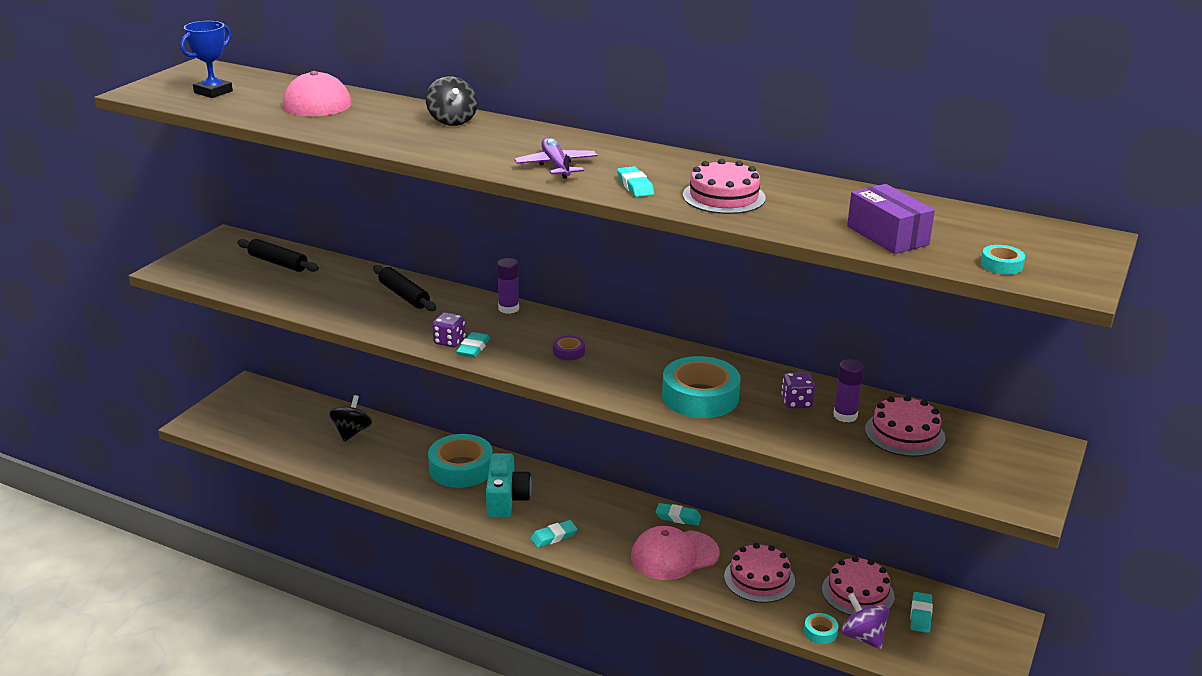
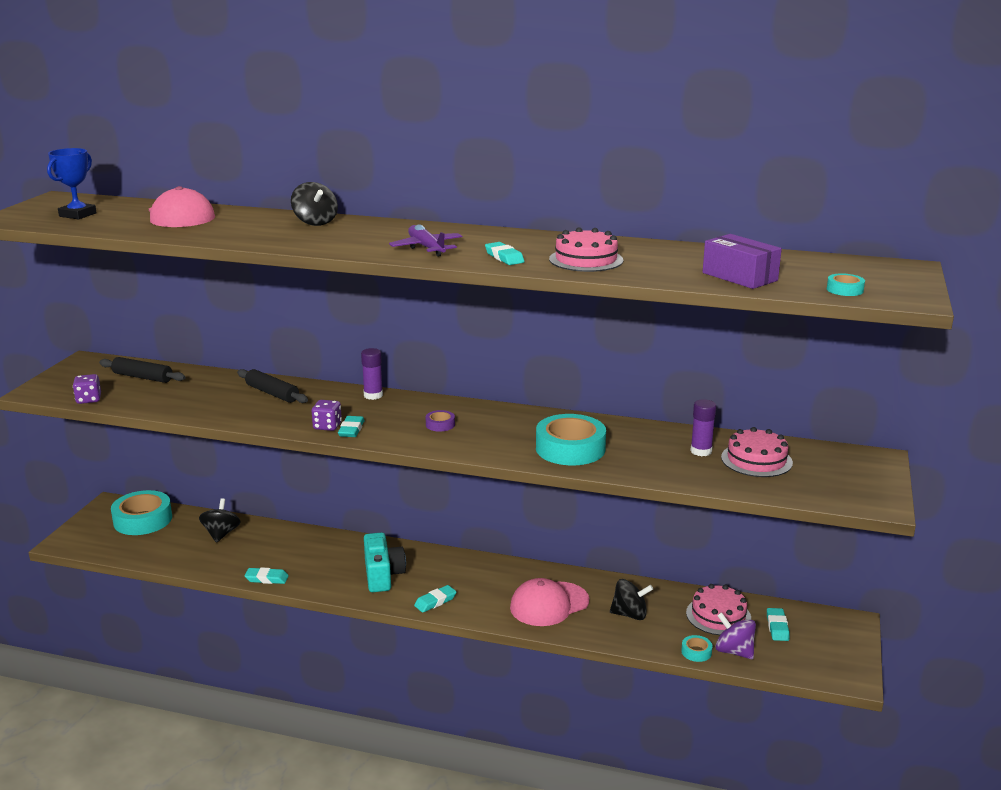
camera: 10 degrees left, 5 degrees down
turquoise tape [428,434,493,488] -> turquoise tape moved to [111,490,172,535]
turquoise eraser [656,503,701,526] -> turquoise eraser moved to [245,567,289,584]
pink cake [724,543,795,603] -> black spinning top [610,579,653,620]
purple dice [781,372,815,409] -> purple dice moved to [73,374,101,404]

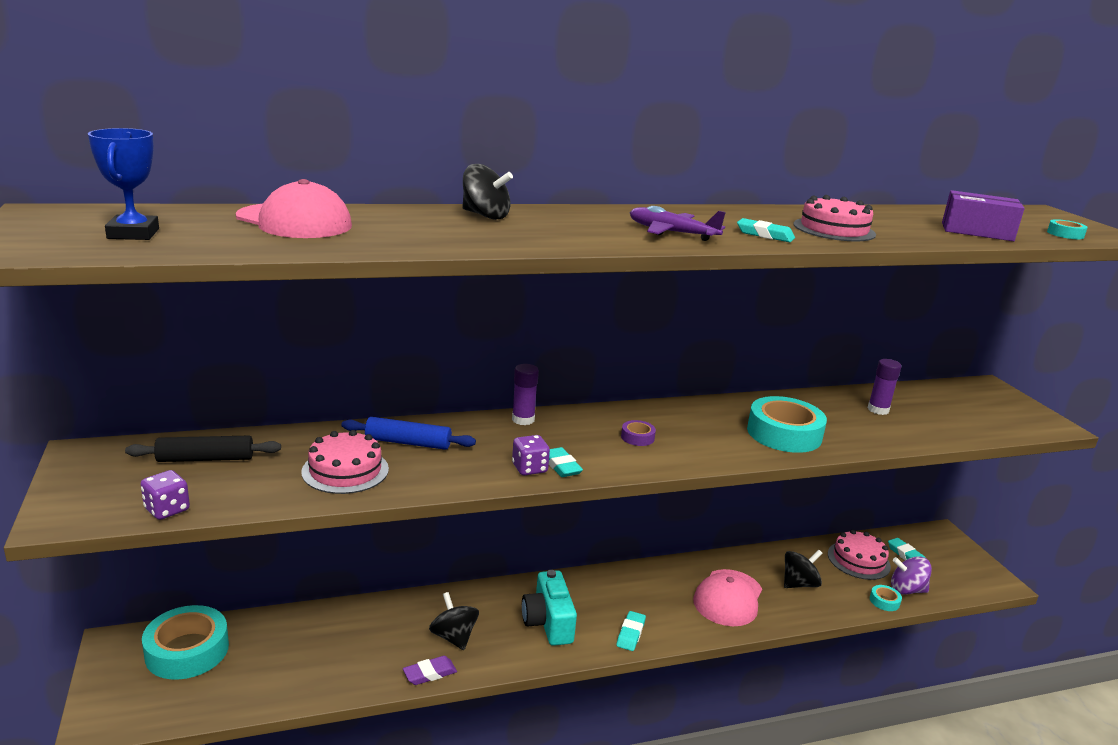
camera: 35 degrees left, 0 degrees up
black spinning top [199,498,241,543] -> black spinning top moved to [429,592,479,650]
black rolling pin [237,369,308,403] -> blue rolling pin [341,417,476,450]
turquoise eraser [245,567,289,584] -> purple eraser [403,656,457,685]
turquoise camera [364,532,406,592] -> turquoise camera turned 150 degrees counterclockwise [522,570,577,646]
pink cake [721,427,793,477] -> pink cake moved to [301,430,389,494]

